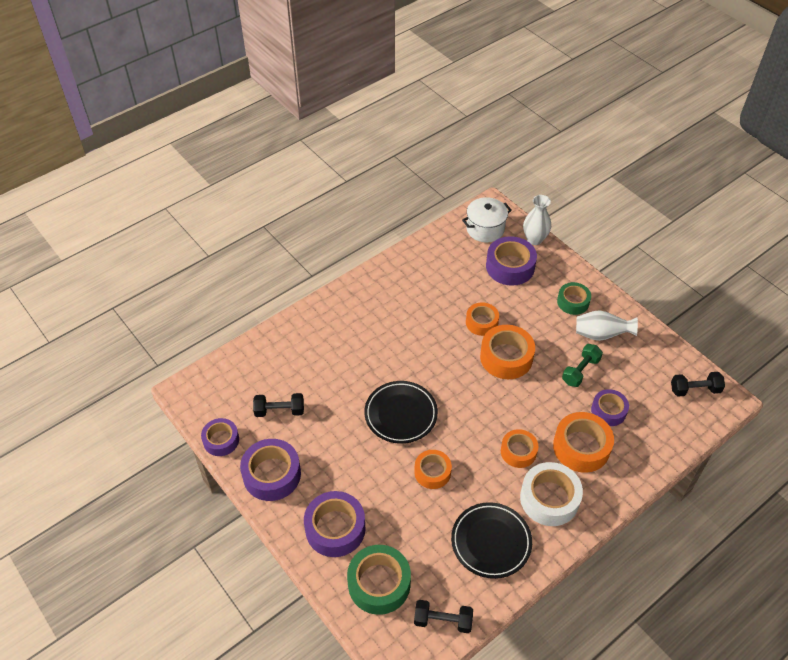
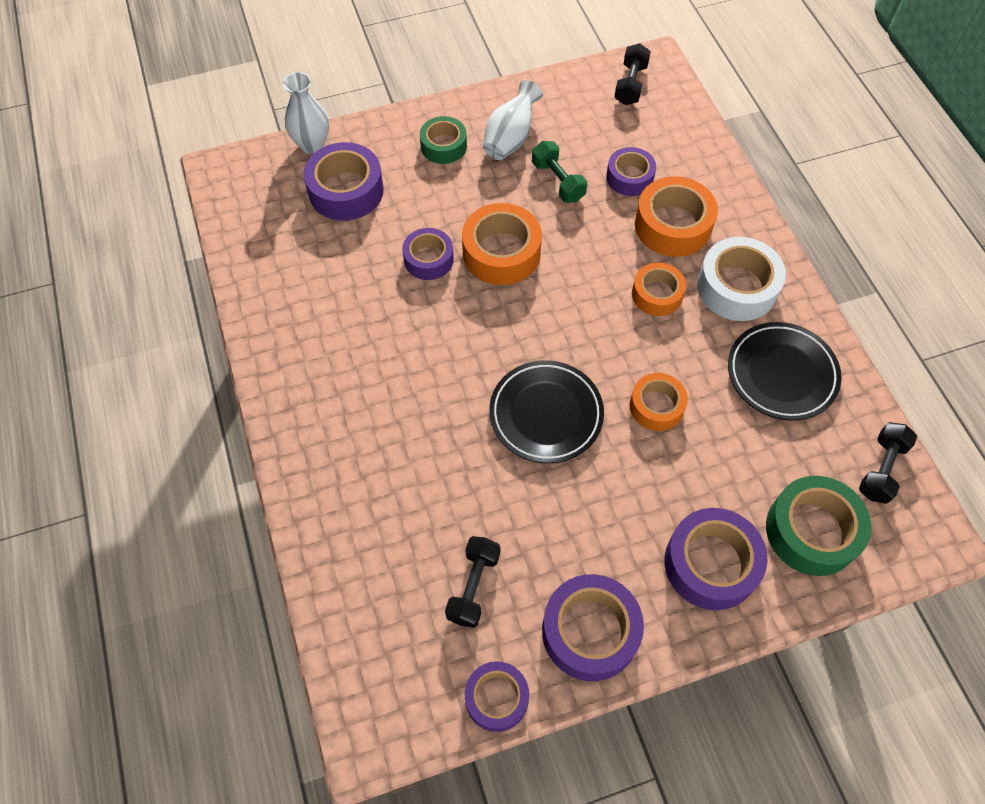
camera: 70 degrees left, 10 degrees up
white pot [462,197,512,242] -> none
orange tape [466,302,499,336] -> purple tape [402,228,454,280]

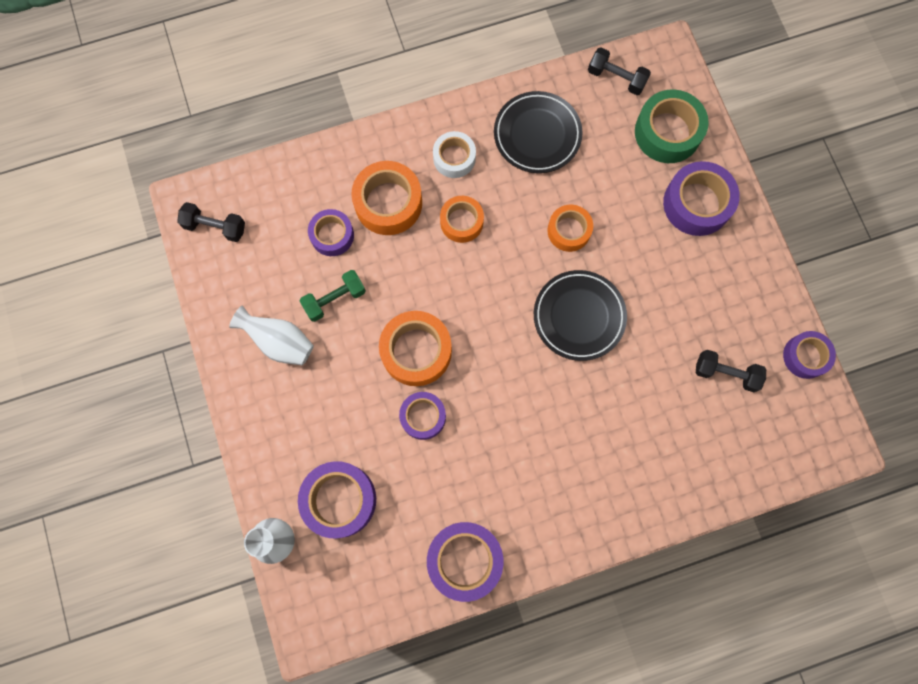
camera: 90 degrees left, 15 degrees up
green tape [420,116,467,164] -> none
purple tape [542,574,644,681] -> purple tape moved to [427,522,504,602]
white tape [697,237,786,321] -> white tape [433,131,476,178], size x0.64

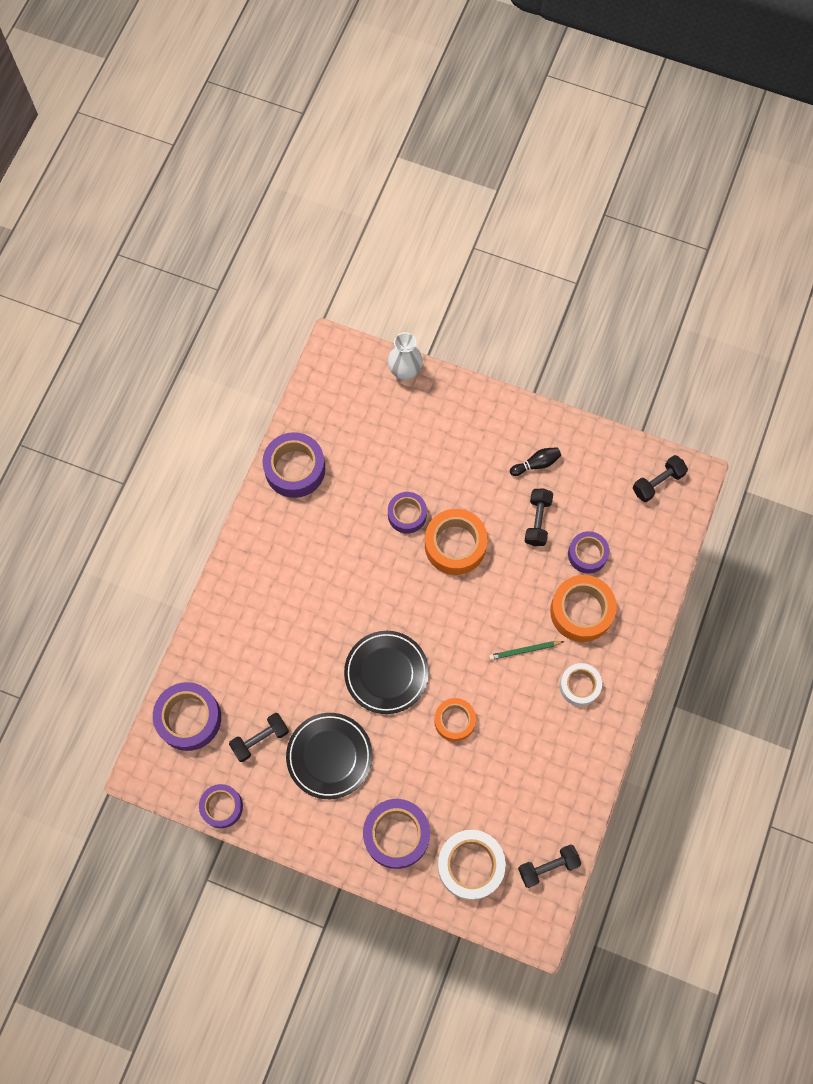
camera: 130 degrees right, 5 degrees down
white vase [229,305,314,365] -> black bowling pin [510,447,561,476]
purple tape [298,461,376,539] -> purple tape moved to [153,682,221,751]
green dumbbell [300,270,366,322] -> black dumbbell [525,488,553,546]
orange tape [440,196,484,243] -> green pencil [489,641,564,660]
black plate [494,91,583,173] -> black plate moved to [286,713,372,799]
green tape [635,89,709,163] -> white tape [438,830,506,900]

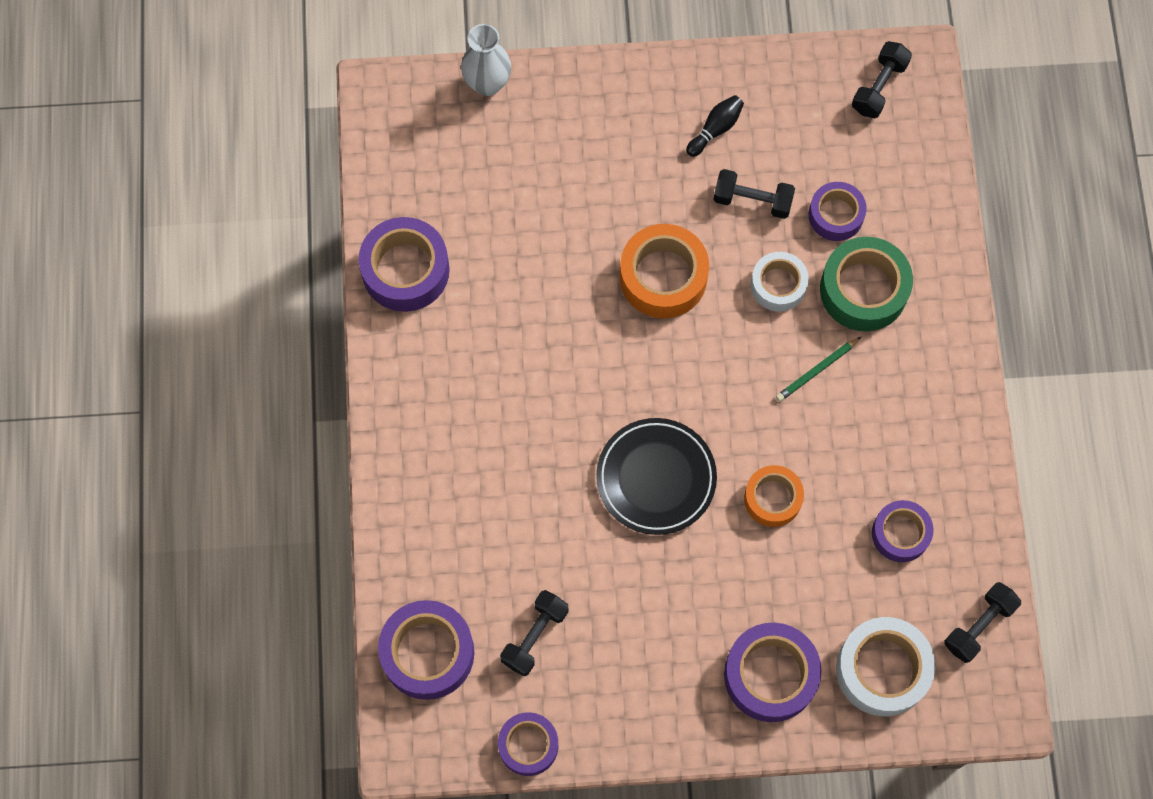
camera: 25 degrees left, 0 degrees up
black plate [286,713,372,799] -> none
purple tape [388,492,427,534] -> purple tape moved to [872,500,934,562]
black dumbbell [525,488,553,546] -> black dumbbell turned 60 degrees counterclockwise [713,169,795,219]
orange tape [550,575,617,642] -> green tape [820,237,913,331]
white tape [560,663,602,706] -> white tape moved to [751,252,809,312]

